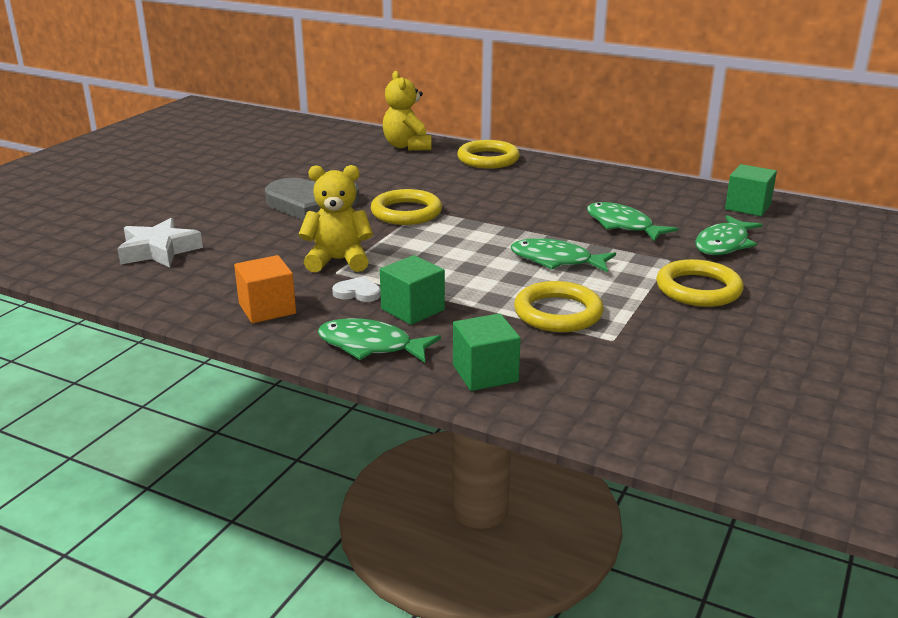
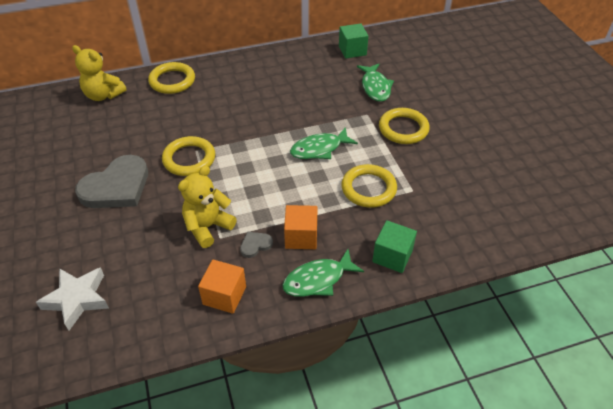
camera: 45 degrees left, 20 degrees up
white heart [332,276,381,302] -> grey heart [240,231,273,258]
green cube [380,255,445,325] -> orange cube [284,205,318,249]
green fish [587,202,678,242] -> none

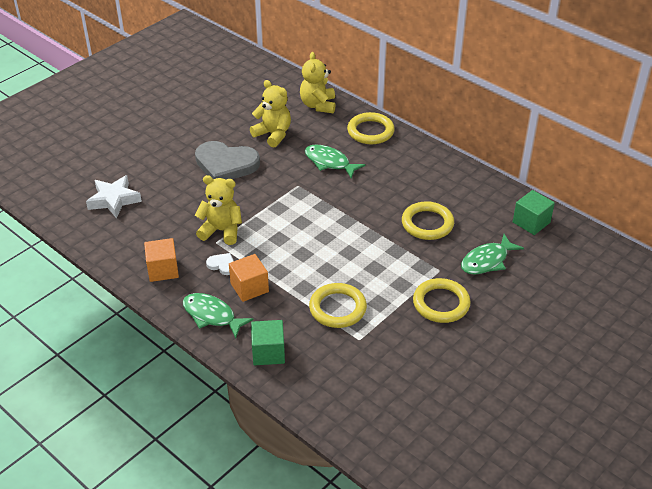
camera: 60 degrees right, 5 degrees down
yellow ring [162,136,215,176] -> yellow ring moved to [402,201,454,240]
grey heart [240,231,273,258] -> white heart [206,253,234,275]
green fish [290,127,358,159] -> green fish moved to [305,144,365,178]
none -> yellow teddy bear [250,80,291,147]

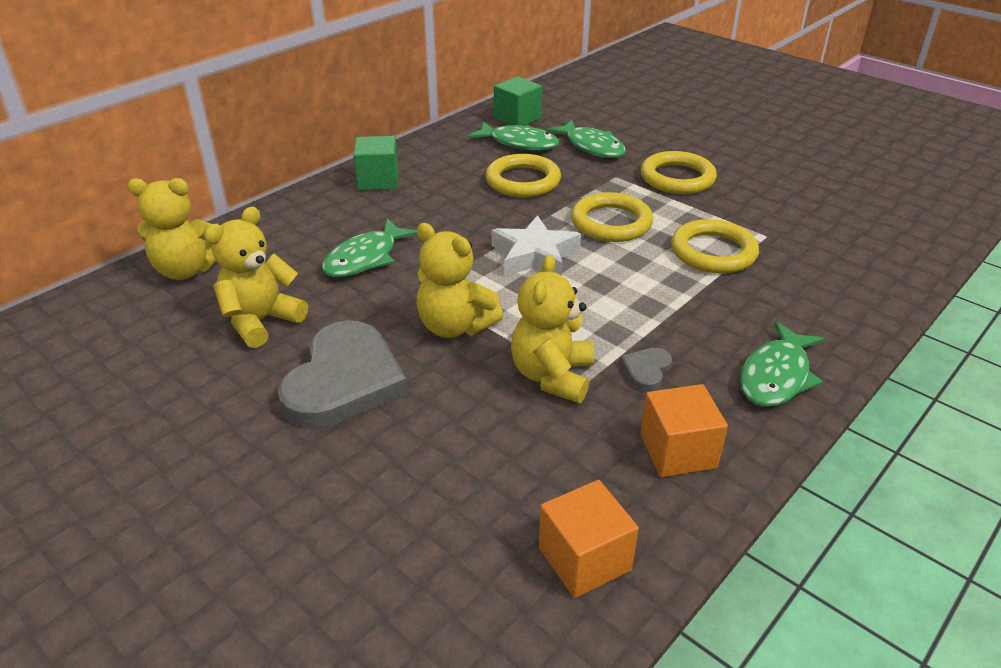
camera: 90 degrees left, 5 degrees down
white star [86,175,142,218] -> white star moved to [492,215,581,276]
white heart [206,253,234,275] -> grey heart [620,348,672,391]
orange cube [229,254,269,302] -> orange cube moved to [539,480,639,598]
green cube [251,320,285,365] -> green cube moved to [354,136,399,191]
yellow ring [347,112,395,144] -> yellow ring moved to [571,192,653,242]
none -> yellow teddy bear [416,223,504,338]
none -> green fish [468,122,559,151]

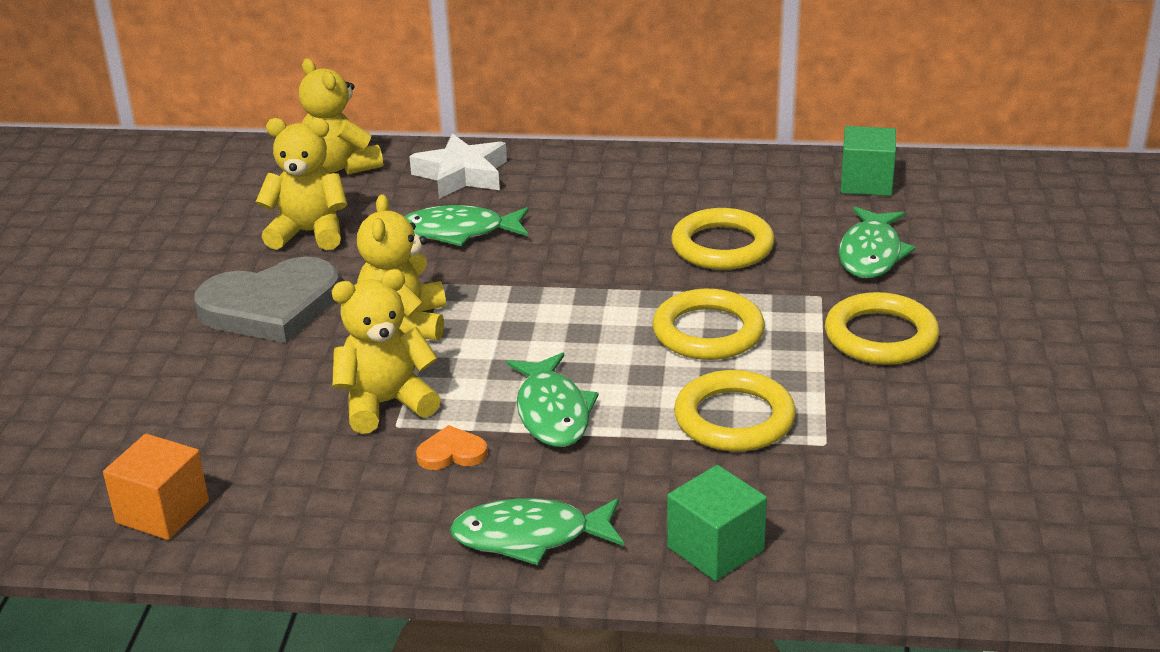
camera: 55 degrees right, 5 degrees down
green cube [354,136,399,191] -> green cube moved to [667,465,767,581]
green fish [468,122,559,151] -> green fish moved to [506,352,599,447]
white star [492,215,581,276] -> white star moved to [409,133,507,199]
grey heart [620,348,672,391] -> orange heart [416,425,488,470]
orange cube [640,384,728,477] -> none

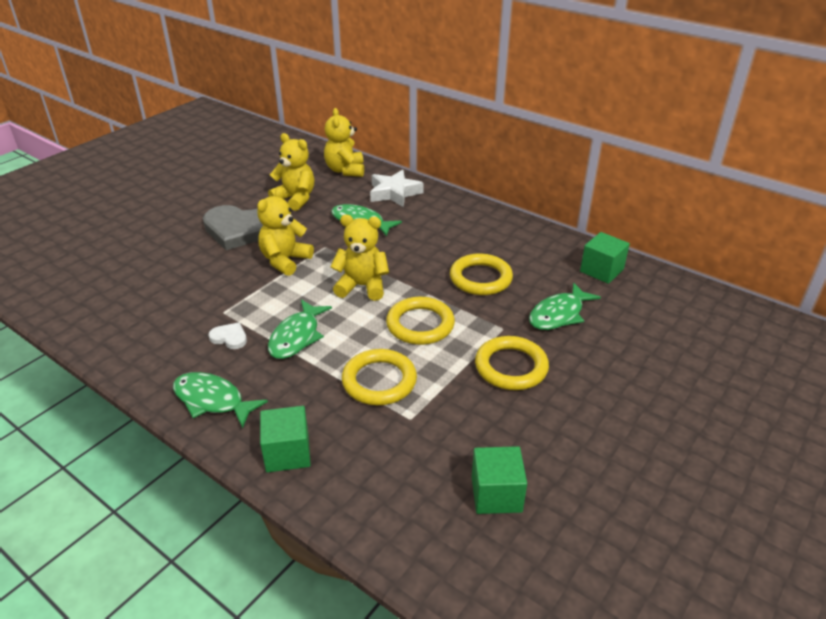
camera: 30 degrees right, 5 degrees up
orange cube [103,434,209,540] -> none
yellow teddy bear [332,269,441,434] -> yellow teddy bear moved to [330,215,389,301]
orange heart [416,425,488,470] -> white heart [209,322,247,349]
none -> green cube [472,446,527,514]

